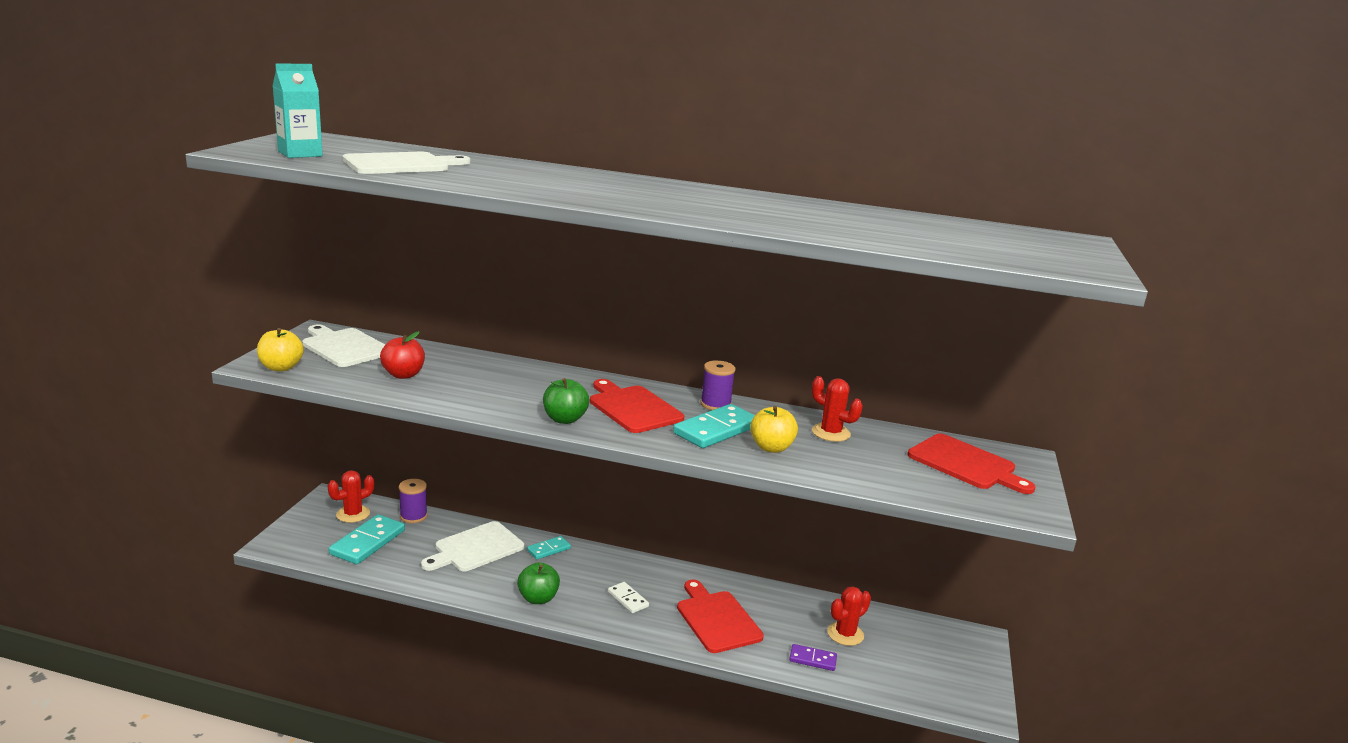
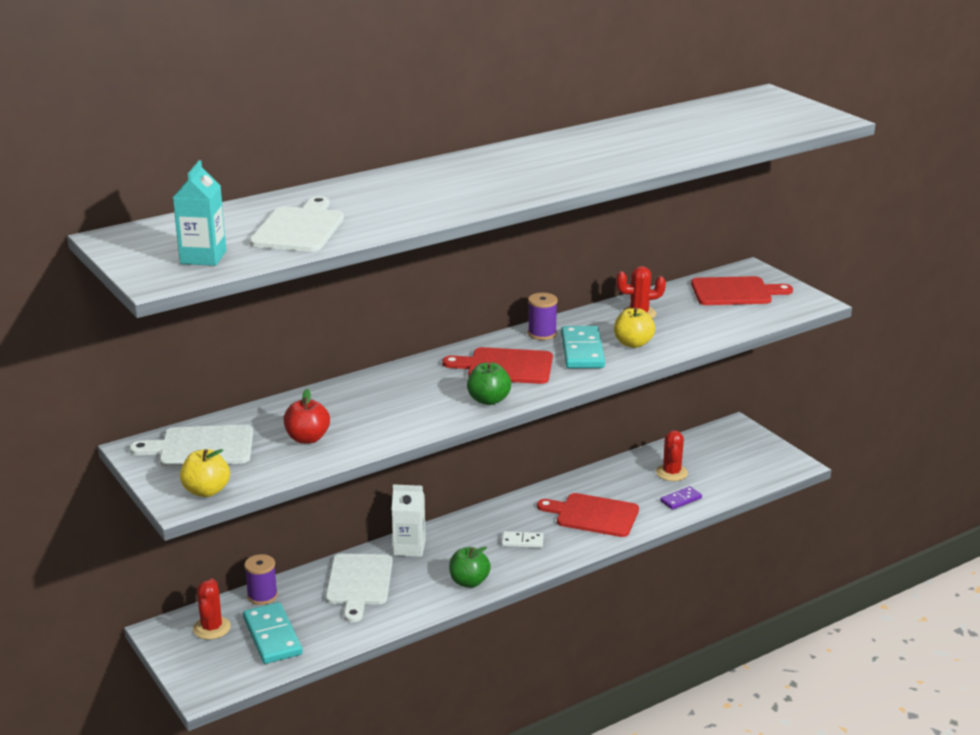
camera: 45 degrees left, 5 degrees up
turquoise domino [527,536,571,559] -> white carton [392,484,426,557]

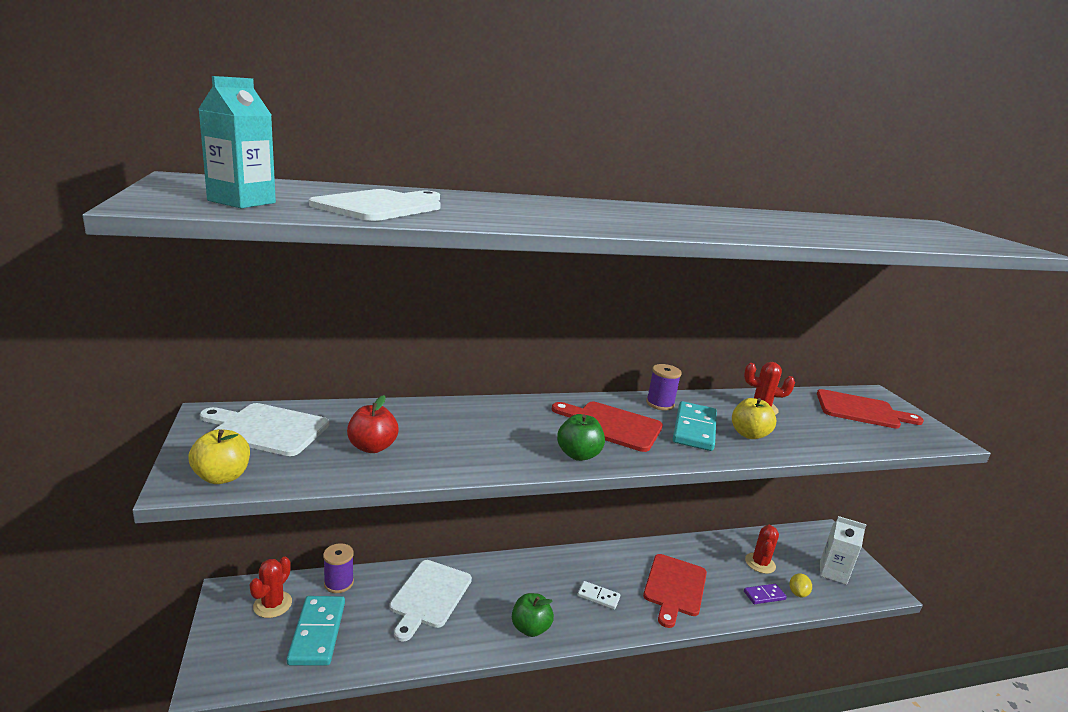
camera: 15 degrees right, 5 degrees down
white carton [392,484,426,557] -> white carton moved to [820,516,866,585]
red cutting board [537,493,639,537] -> red cutting board turned 105 degrees counterclockwise [643,554,707,628]
none -> yellow lemon [789,573,812,597]

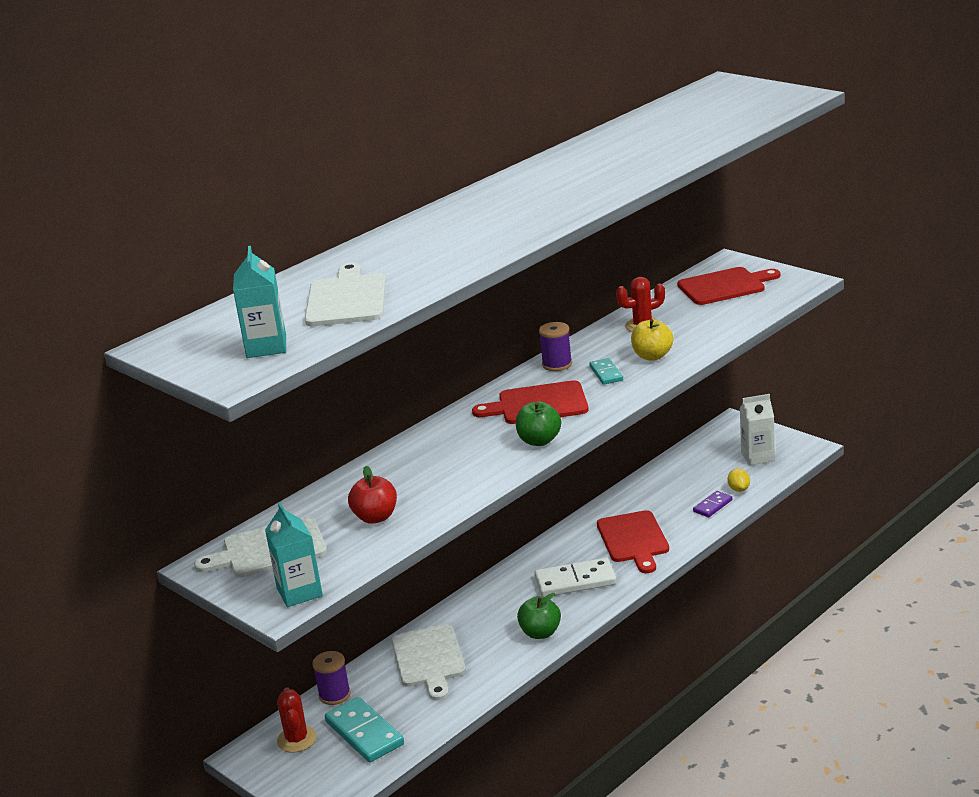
camera: 25 degrees left, 5 degrees up
yellow apple [188,429,250,484] -> turquoise carton [265,502,323,607]
white domino [577,581,620,610] -> white domino [534,558,616,597], size x1.80
turquoise domino [673,401,717,451] -> turquoise domino [589,358,623,385], size x0.56
red cactus [745,525,779,574] -> none

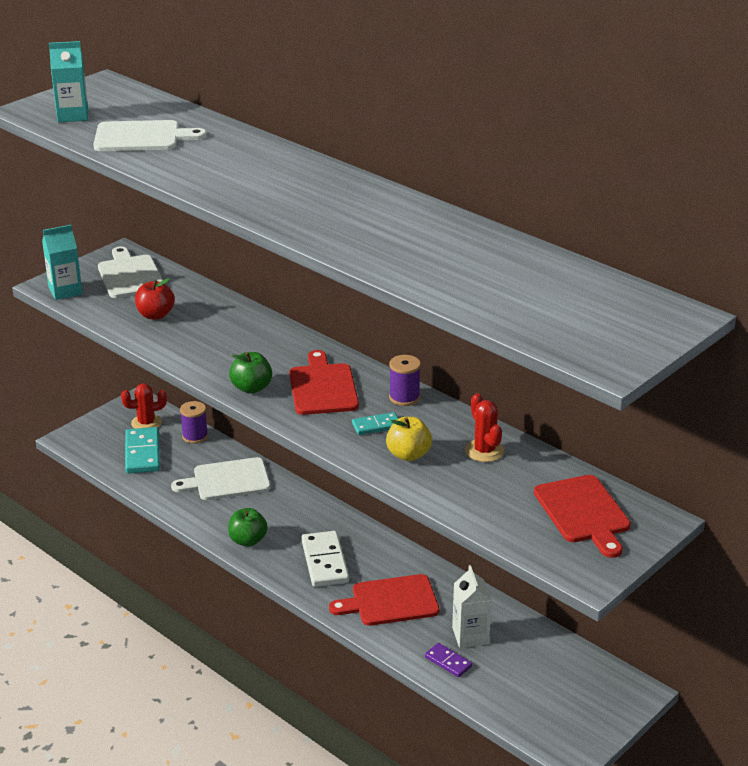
camera: 85 degrees right, 5 degrees up
turquoise domino [325,697,404,762] -> turquoise domino turned 60 degrees counterclockwise [125,427,160,474]
yellow lemon [727,469,750,492] -> none
white carton [740,394,775,465] -> white carton moved to [452,565,492,648]

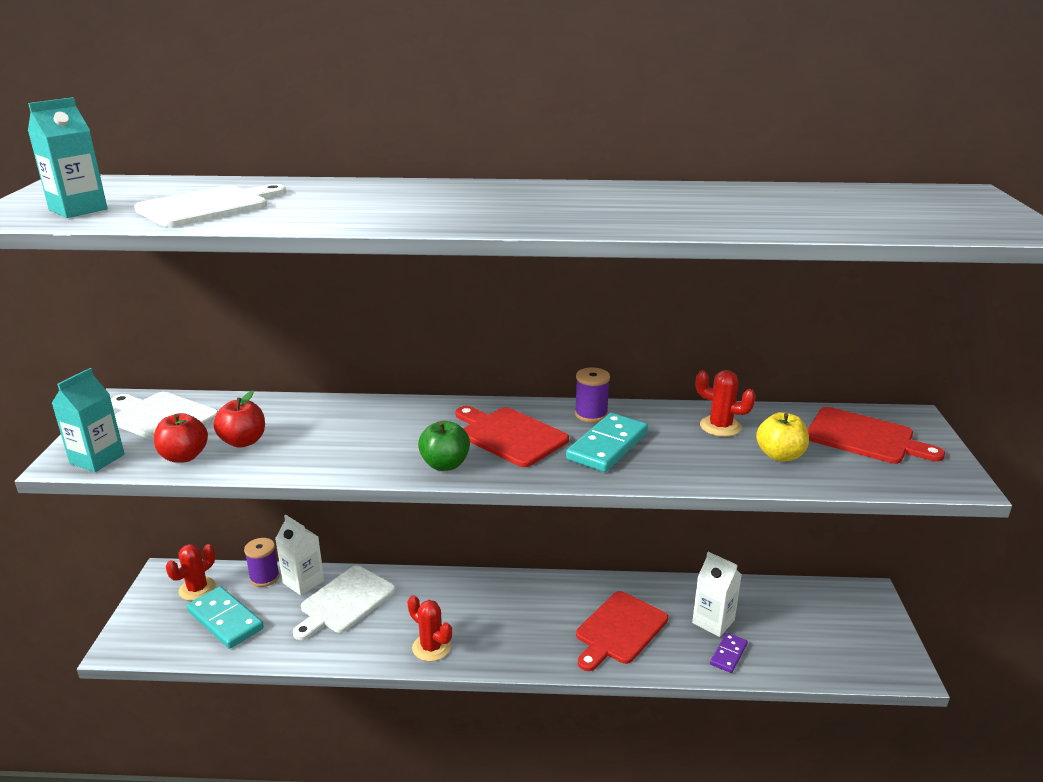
camera: 40 degrees left, 5 degrees down
green apple [228,508,268,547] -> red cactus [407,595,452,662]
white domino [301,531,349,587] -> none
turquoise domino [352,412,399,435] -> turquoise domino [566,413,648,472], size x1.80
yellow apple [386,417,432,461] -> yellow apple moved to [756,412,809,462]
purple domino [425,643,472,677] -> purple domino turned 60 degrees counterclockwise [710,633,748,673]
none -> red apple [154,413,208,463]
none -> white carton [275,515,324,596]

